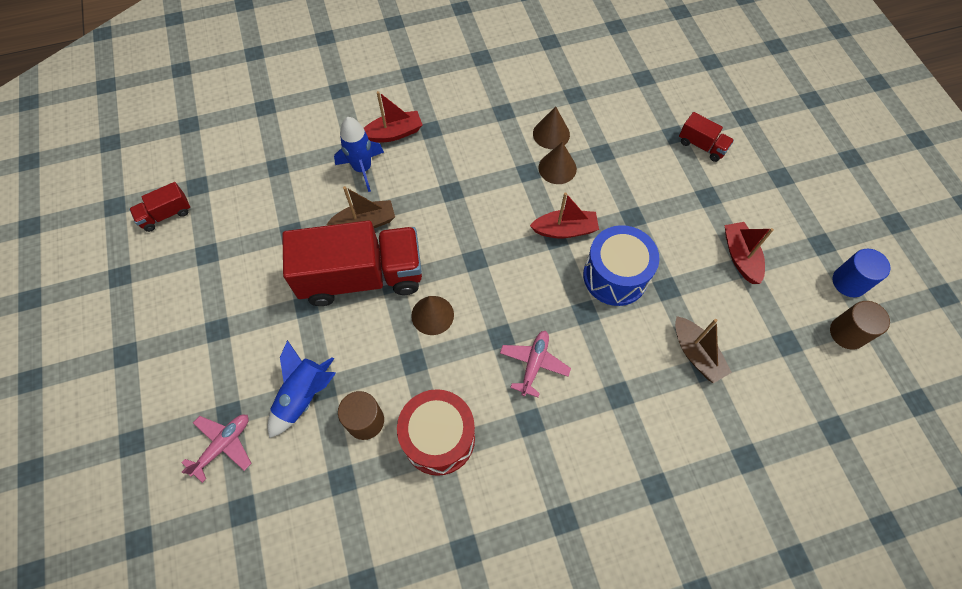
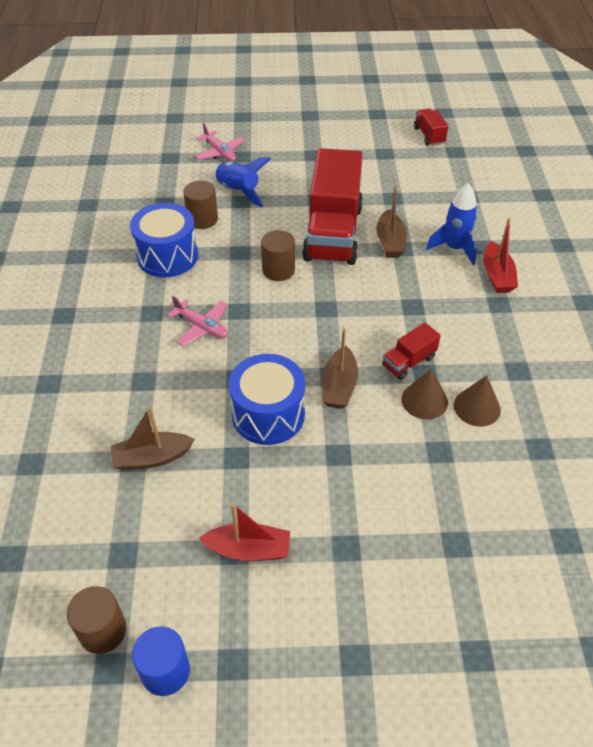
camera: 105 degrees right, 15 degrees down
red drum [397,389,475,476] -> blue drum [130,203,198,277]
brown cone [411,296,454,335] -> brown cylinder [261,230,295,281]
red boat [530,192,599,238] -> brown boat [322,328,358,409]
red truck [679,112,734,162] -> red truck moved to [382,322,441,380]

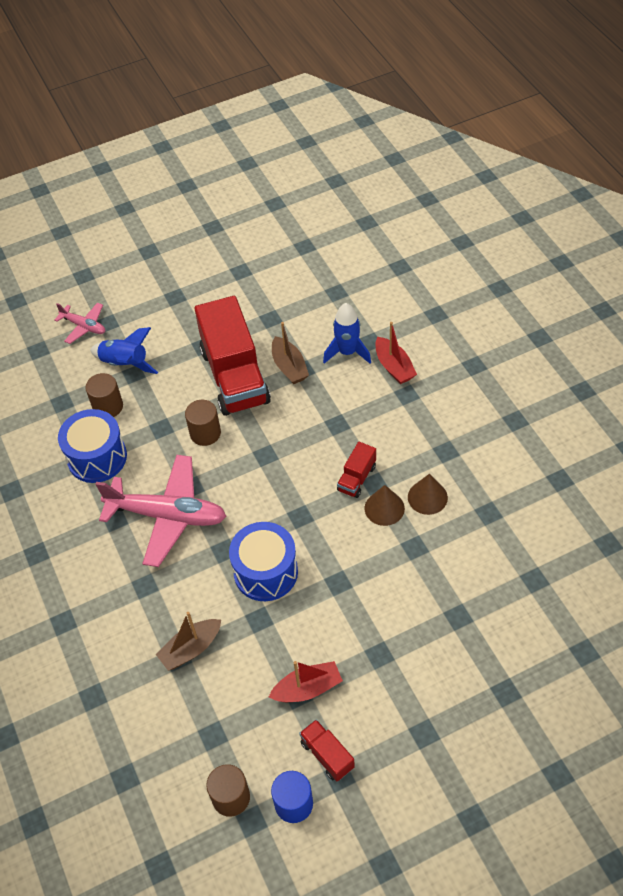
camera: 20 degrees left, 5 degrees up
pink plane [167,296,228,346] -> pink plane [95,455,226,567], size x1.99
brown boat [322,328,358,409] -> none
red truck [414,109,448,146] -> red truck moved to [299,719,355,782]

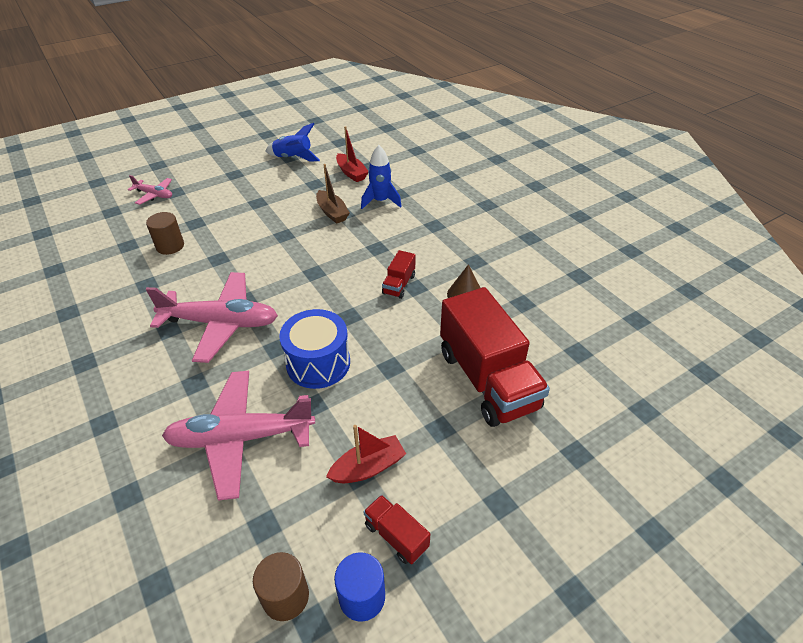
camera: 10 degrees left, 10 degrees down
blue drum [58,409,127,483] -> none
blue rocket [90,327,158,374] -> blue rocket moved to [265,123,320,162]
brown boat [156,612,221,671] -> pink plane [162,371,315,501]
brown cylinder [185,400,221,446] -> none
red truck [194,296,271,416] -> red truck moved to [440,287,550,427]
brown cone [365,485,405,526] -> none
red boat [375,322,417,384] -> red boat moved to [336,126,368,182]

